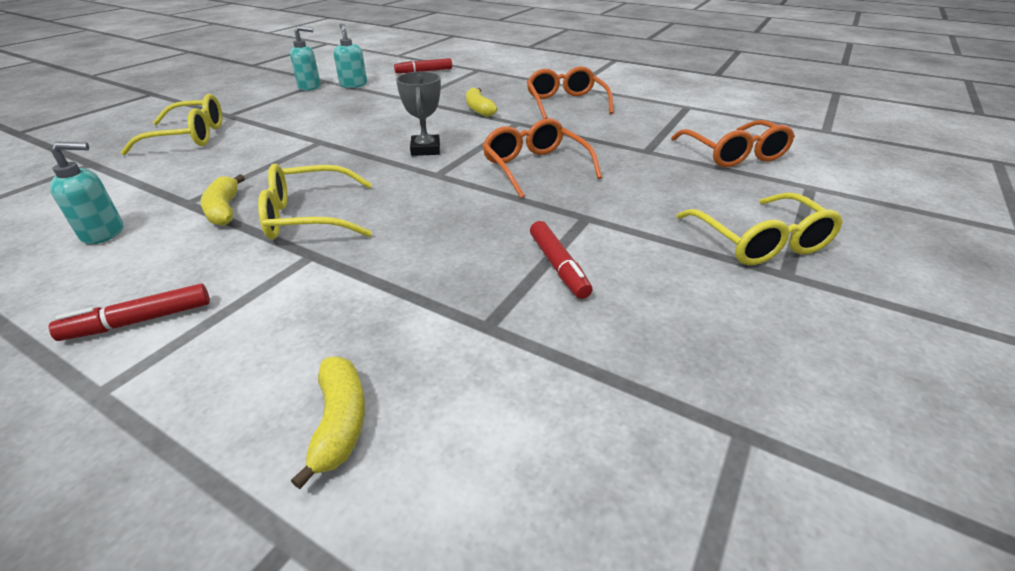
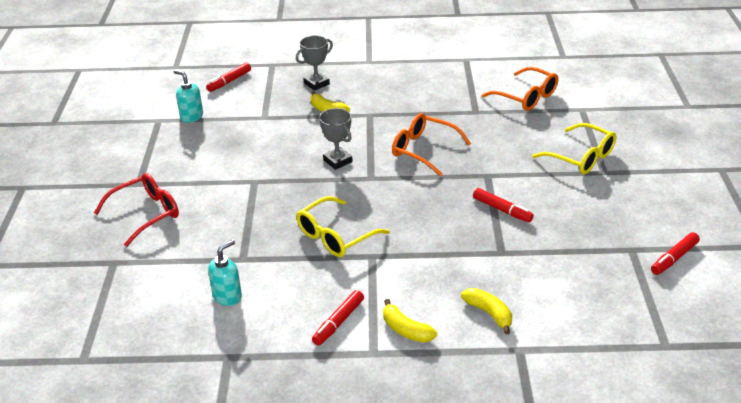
camera: 30 degrees left, 0 degrees up
yellow glasses [121,94,222,155] -> red glasses [94,173,179,247]
yellow banana [200,174,245,225] -> yellow banana moved to [383,299,437,343]
turquoise soap dispenser [290,26,321,91] -> none
orange glasses [527,66,613,119] -> none
none -> grey trophy [296,36,333,91]
none -> red marker [651,232,700,275]

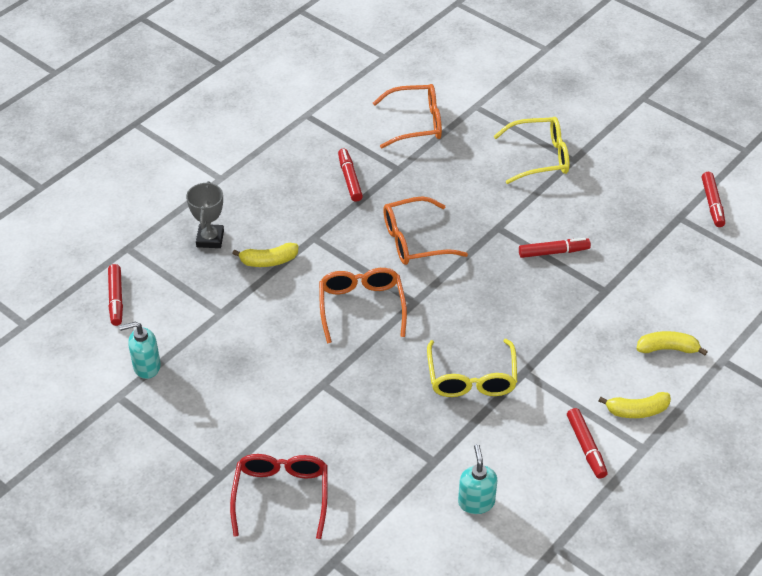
camera: 50 degrees left, 10 degrees up
grey trophy [319,108,353,170] -> orange glasses [319,268,407,343]
none -> red marker [338,149,363,202]

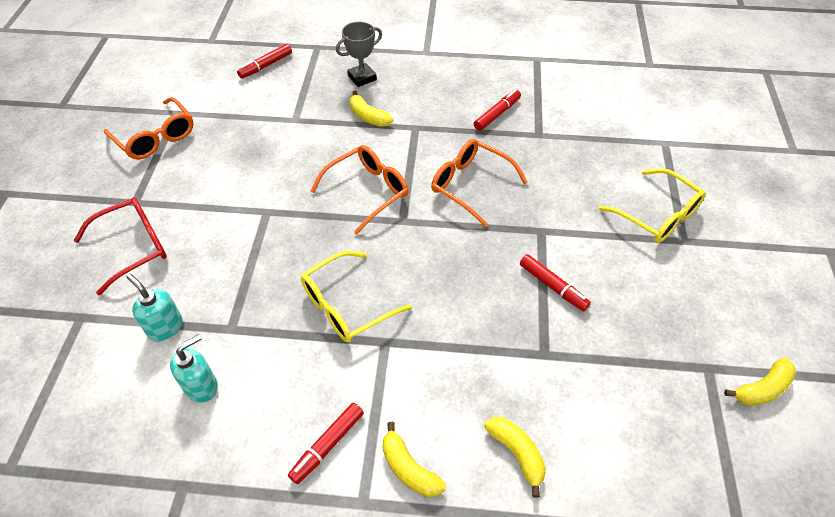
camera: 55 degrees right, 5 degrees up
turquoise soap dispenser [119,321,161,379] -> turquoise soap dispenser moved to [126,274,183,342]
orange glasses [373,84,442,148] -> orange glasses moved to [104,97,194,160]
red marker [702,172,725,227] -> yellow banana [724,357,796,406]

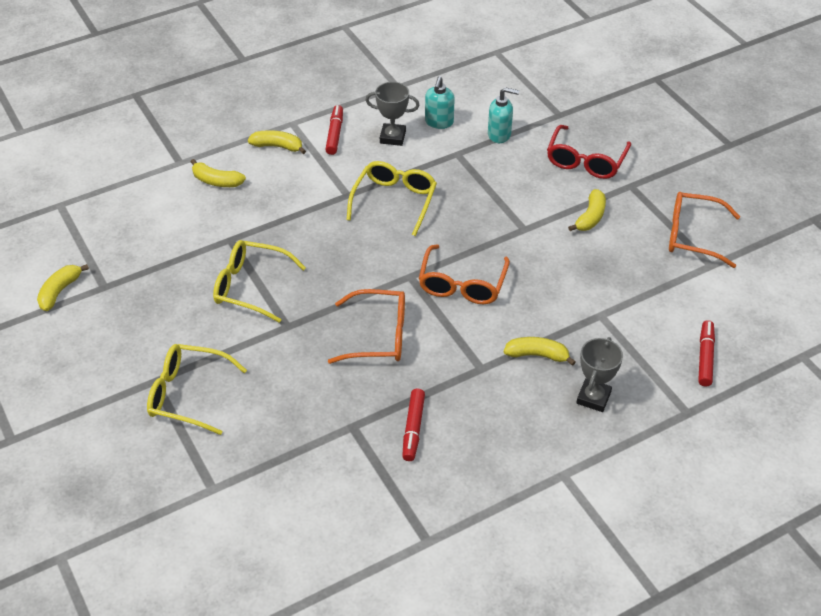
camera: 145 degrees right, 5 degrees down
red marker [520,254,591,311] -> yellow glasses [213,240,306,323]
none -> grey trophy [365,82,419,146]
none -> yellow banana [568,189,606,231]

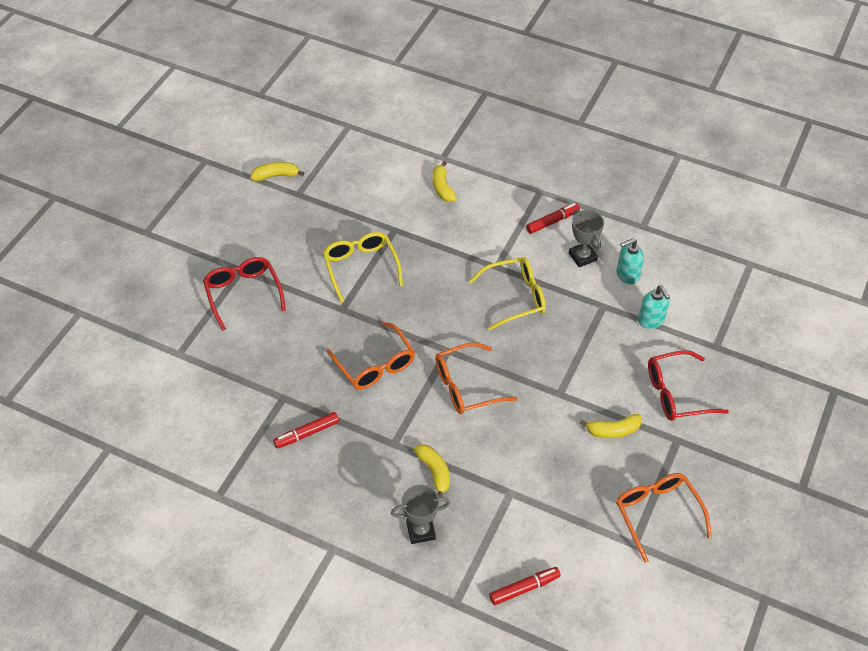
camera: 55 degrees right, 5 degrees up
yellow glasses [147,344,247,435] -> red glasses [203,257,286,331]
yellow banana [248,130,306,154] -> none

